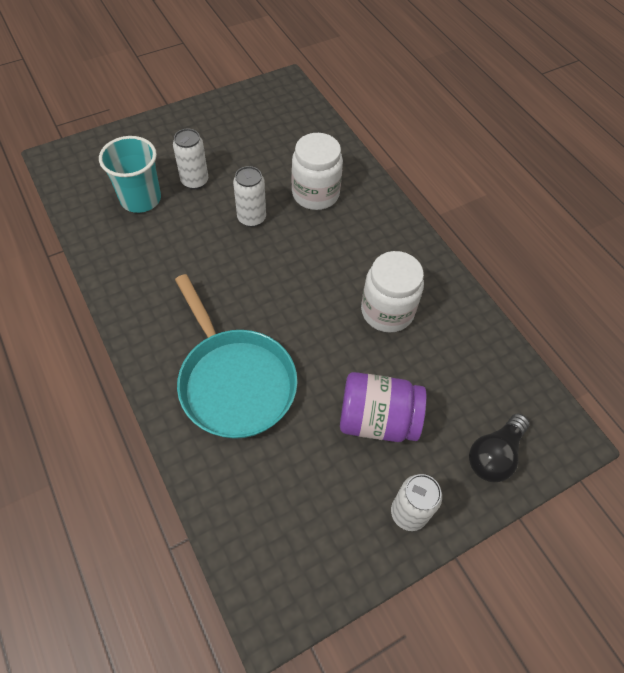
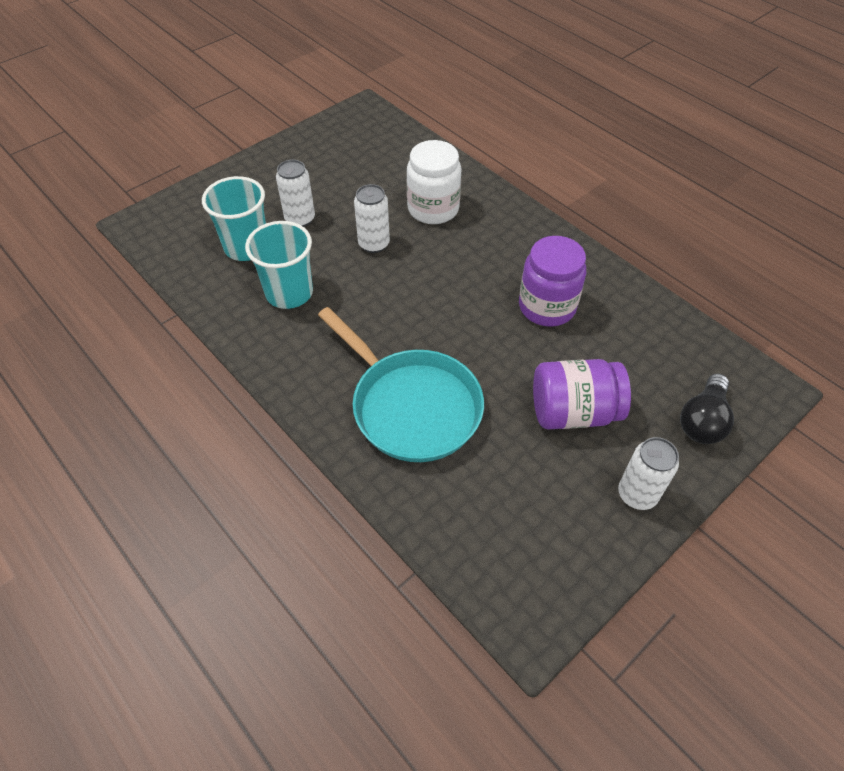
camera: 10 degrees left, 5 degrees down
white jar [361,251,424,333] -> purple jar [519,236,586,327]
none -> turquoise cup [245,221,313,309]

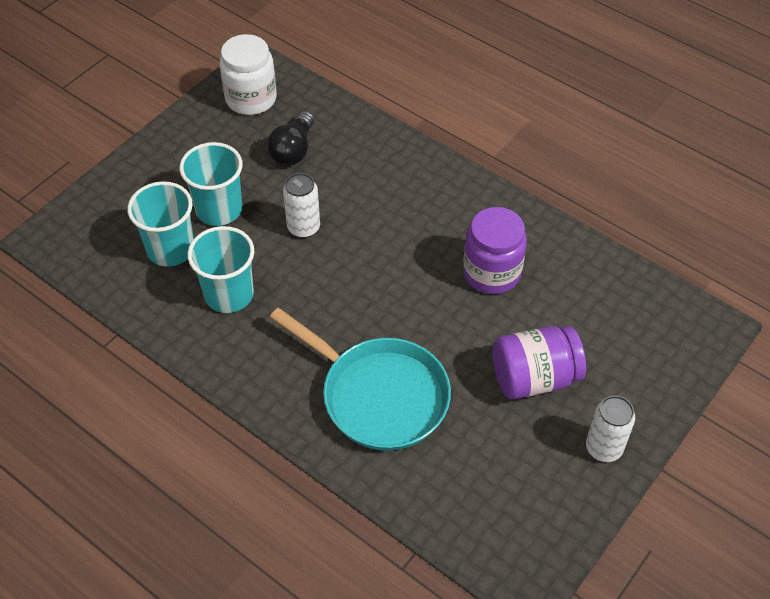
camera: 10 degrees left, 0 degrees up
white can [276,160,315,227] -> turquoise cup [179,142,243,226]
white jar [407,140,462,224] -> white jar moved to [220,34,277,115]
black light bulb [680,374,734,444] -> black light bulb moved to [267,111,314,166]

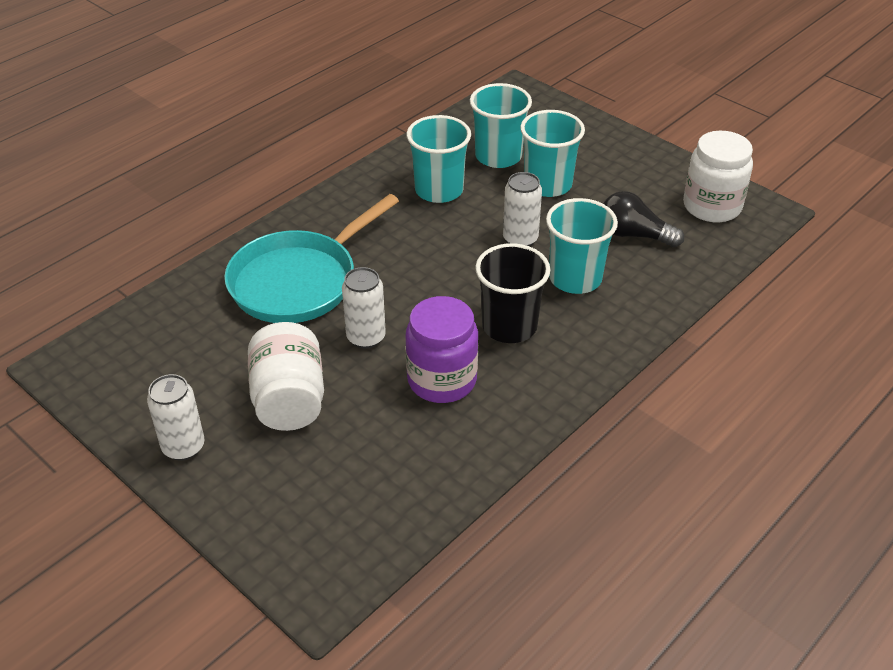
camera: 95 degrees right, 10 degrees down
purple jar [493,326,586,400] -> white jar [248,322,324,431]
none -> white can [342,267,386,349]
none -> black cup [475,243,550,343]
none -> turquoise cup [546,198,618,294]

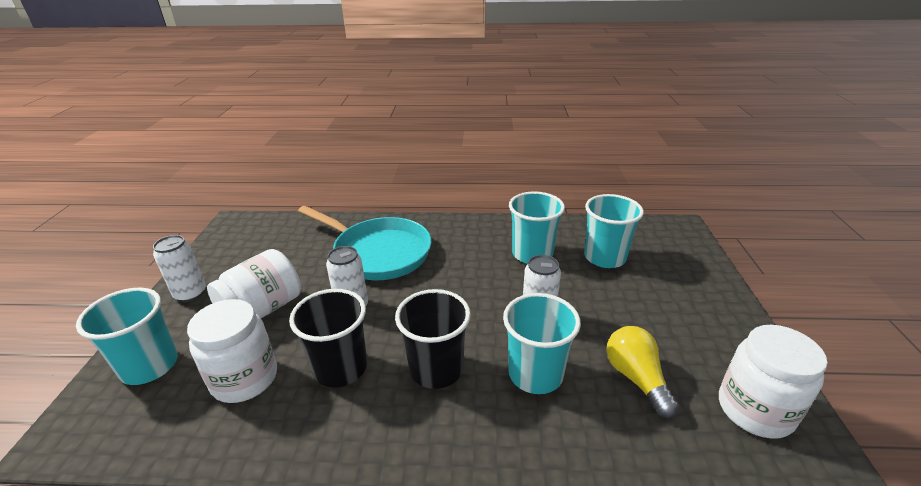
camera: 50 degrees right, 10 degrees down
turquoise pan [224,194,399,323] -> turquoise pan turned 150 degrees counterclockwise [298,206,431,280]
purple jar [405,296,478,403] -> black cup [289,289,367,388]
turquoise cup [520,110,585,197] -> turquoise cup moved to [76,288,178,385]
black light bulb [603,191,684,247] -> yellow light bulb [607,326,679,418]
none -> white jar [187,299,277,403]

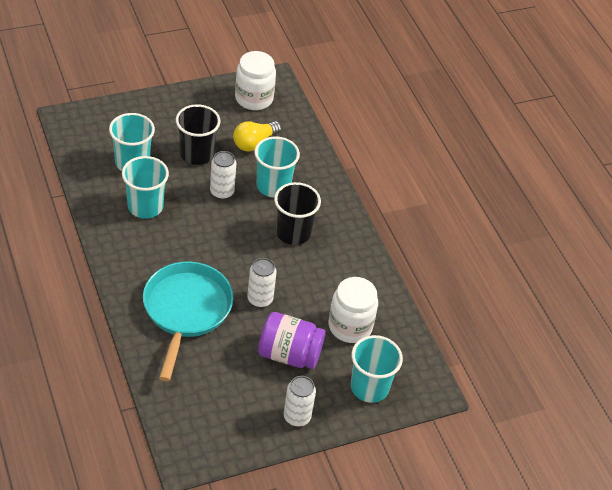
camera: 120 degrees left, 15 degrees up
white jar [207,249,301,318] -> purple jar [258,312,326,369]
black cup [289,289,367,388] -> black cup moved to [176,105,221,165]

